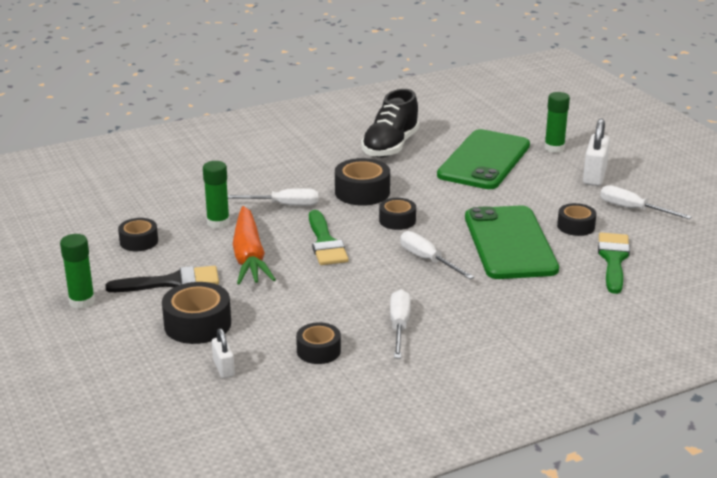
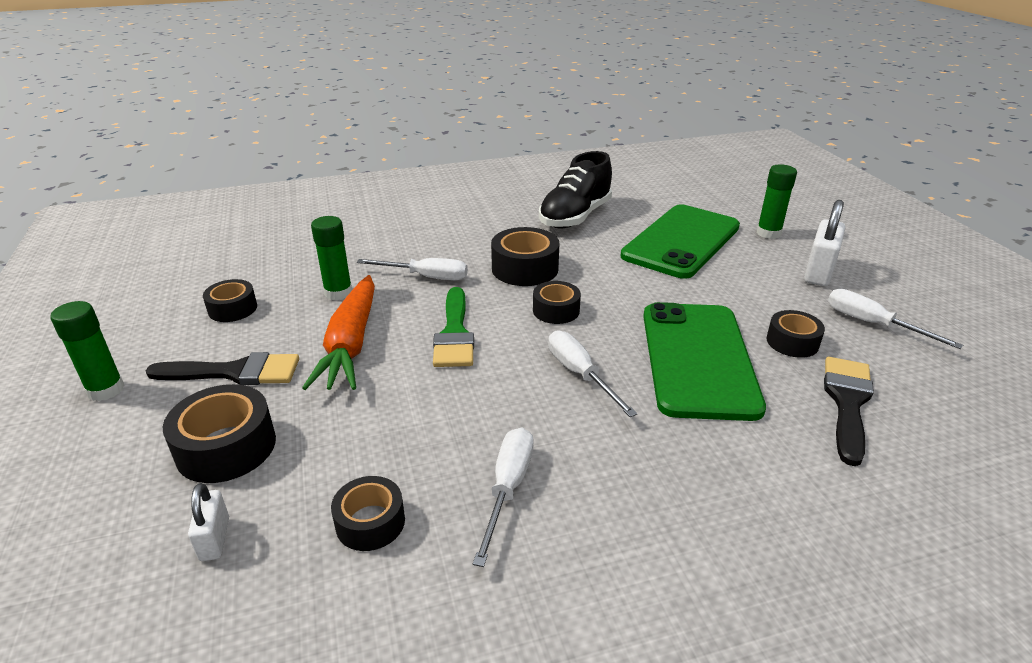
camera: 10 degrees right, 5 degrees up
green brush [598,233,630,294] -> black brush [824,357,874,466]

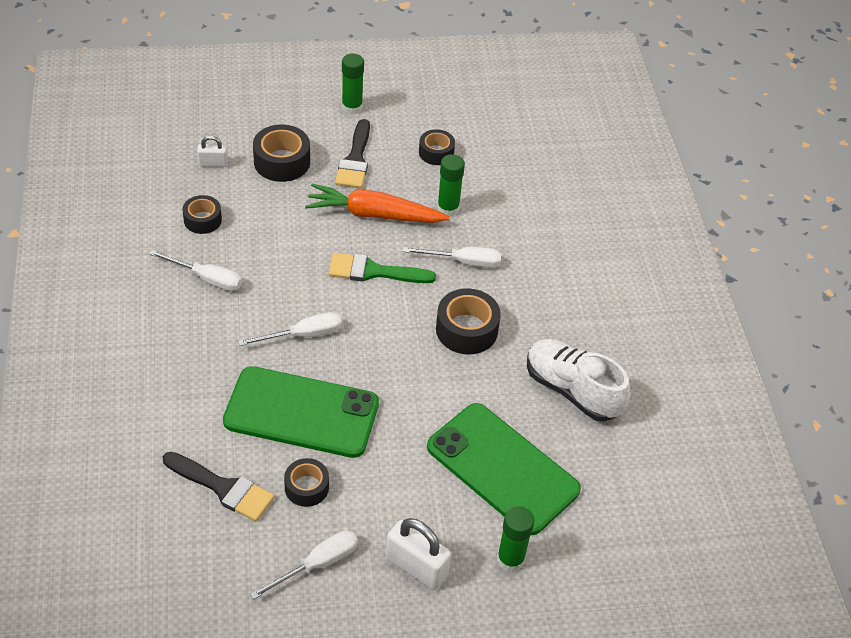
camera: 95 degrees right, 15 degrees up
white screwdriver [357,258,468,281] -> white screwdriver turned 105 degrees counterclockwise [402,247,501,268]
black tape [533,281,581,324] -> none
black shoe [539,151,612,229] -> white shoe [527,339,630,421]

